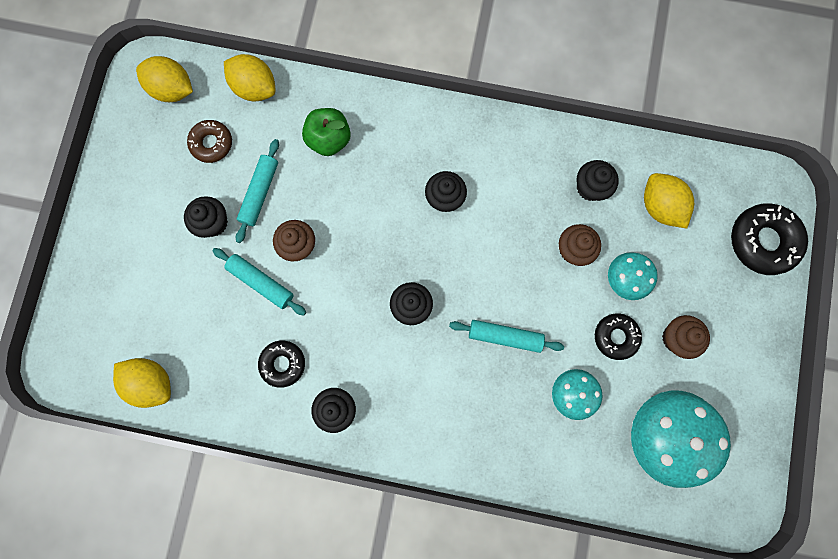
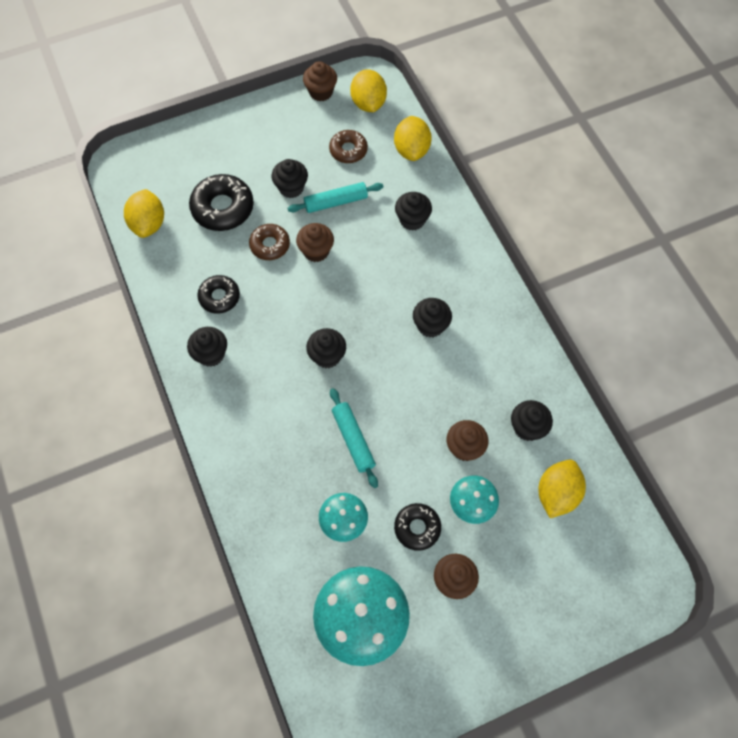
camera: 55 degrees right, 15 degrees down
turquoise rolling pin [212,248,306,316] -> brown donut [249,224,290,260]
green apple [302,108,351,156] -> black cupcake [395,192,432,231]
black donut [731,203,808,275] -> black donut moved to [189,174,254,231]
none -> brown cupcake [303,61,337,101]

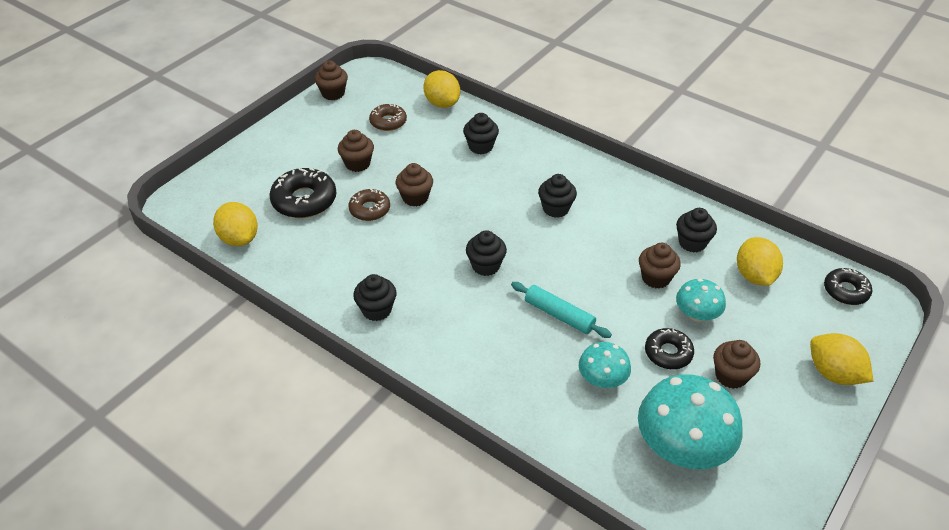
camera: 30 degrees left, 20 degrees down
black donut [197,275,240,314] -> black donut moved to [824,268,872,305]
black cupcake [272,159,308,198] -> brown cupcake [338,130,374,172]
turquoise rolling pin [287,182,383,213] -> none
yellow lemon [350,69,387,112] -> yellow lemon moved to [810,333,873,385]

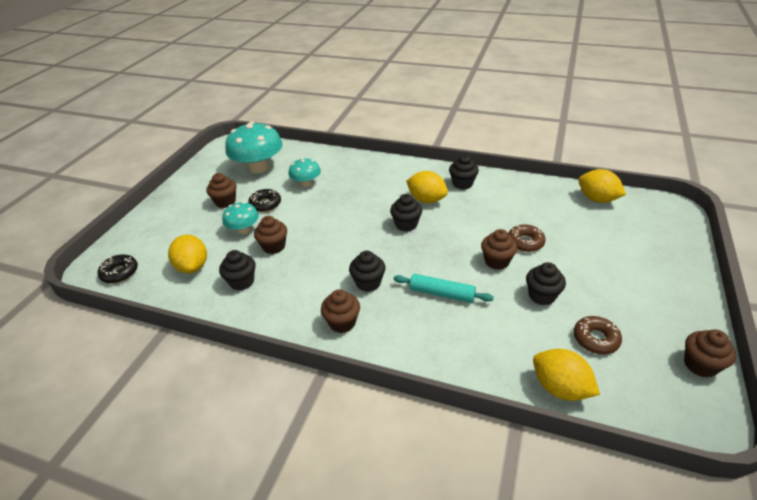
camera: 165 degrees right, 5 degrees down
black donut [269,168,336,218] -> none
brown cupcake [338,130,374,172] -> brown cupcake moved to [321,289,360,333]
black cupcake [463,113,499,154] -> black cupcake moved to [526,262,566,305]
turquoise rolling pin [511,282,612,338] -> turquoise rolling pin moved to [394,274,494,303]
yellow lemon [810,333,873,385] -> yellow lemon moved to [406,171,448,203]

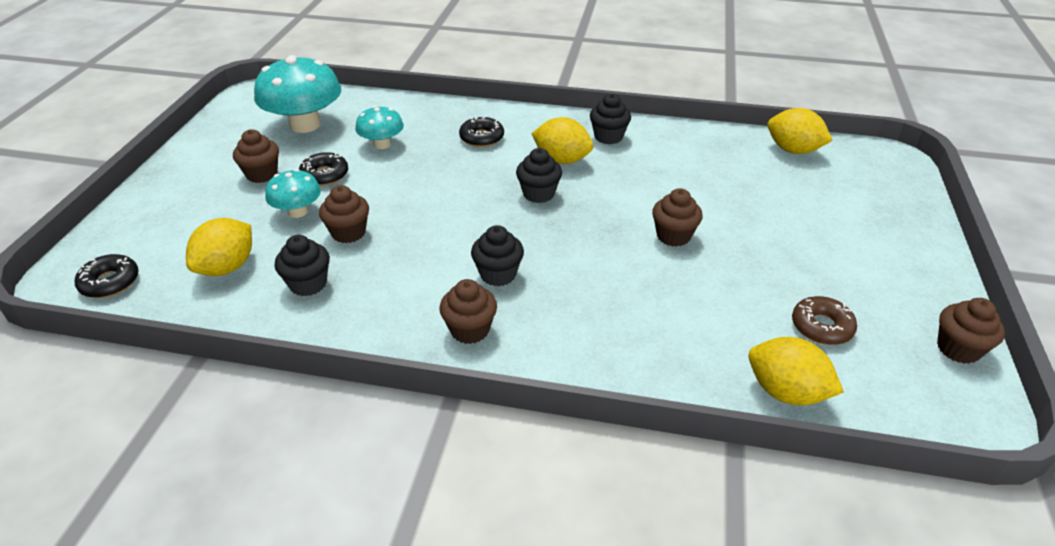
camera: 10 degrees left, 0 degrees up
yellow lemon [168,235,207,273] -> yellow lemon turned 60 degrees clockwise [186,218,252,276]
turquoise rolling pin [394,274,494,303] -> none
brown donut [508,224,546,252] -> none
black cupcake [526,262,566,305] -> none
none -> black donut [459,116,504,147]

